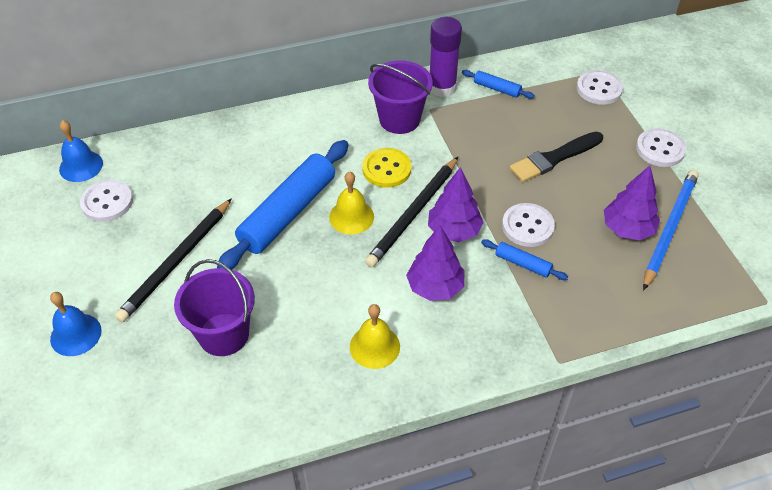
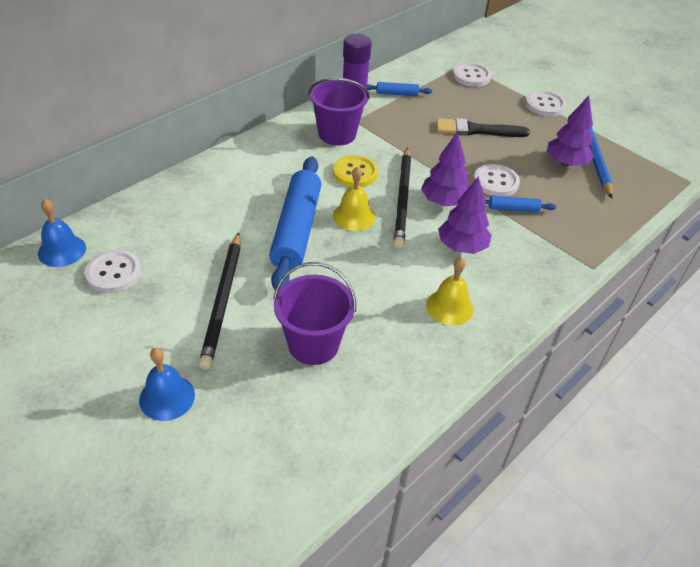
camera: 30 degrees left, 5 degrees down
black brush [509,132,603,182] -> black brush turned 60 degrees clockwise [436,118,530,137]

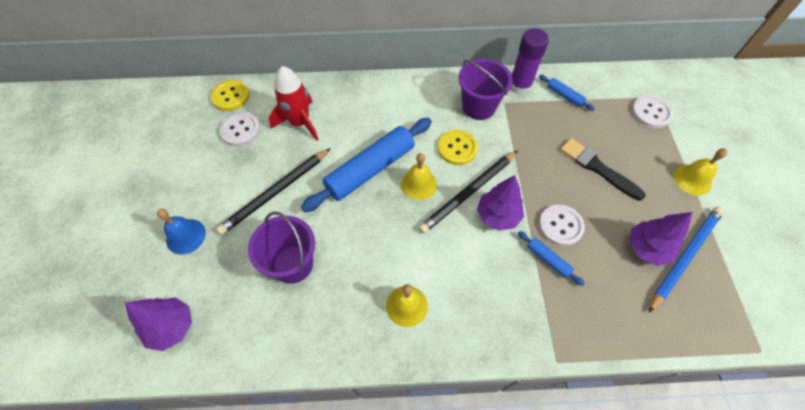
camera: 45 degrees right, 15 degrees up
blue bell [38,199,86,267] -> yellow button [211,80,250,111]
purple tree [438,176,492,254] -> purple tree moved to [125,297,192,351]
white button [525,90,566,116] -> yellow bell [674,148,728,196]
none -> red rocket [269,66,319,141]

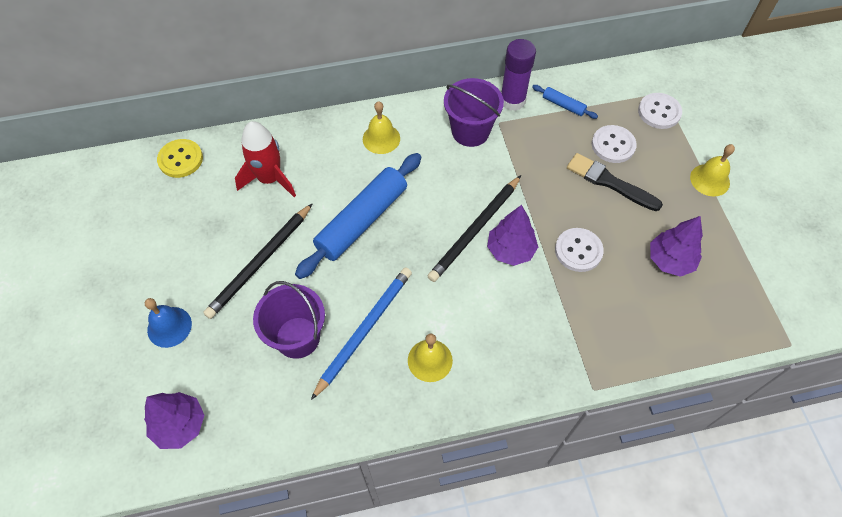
camera: 10 degrees left, 0 degrees up
white button [219,112,260,146] -> white button moved to [592,125,637,163]
yellow bell [401,153,437,200] -> yellow bell moved to [363,101,400,154]
yellow button [438,130,478,165] -> none
blue rolling pin [518,231,585,286] -> none
blue pencil [649,207,724,313] -> blue pencil moved to [311,267,412,400]

